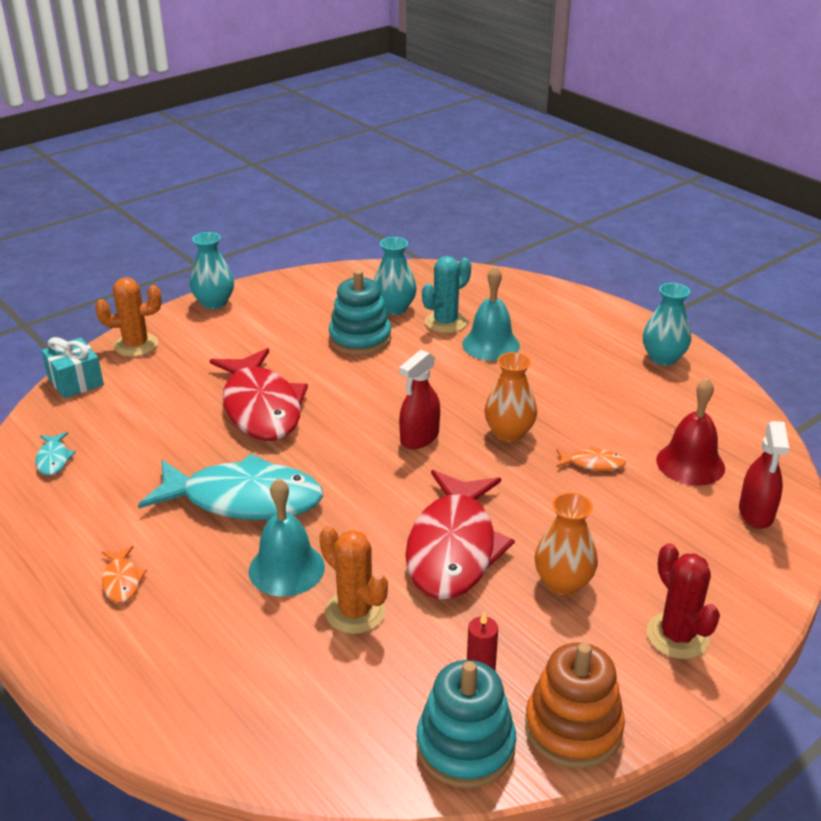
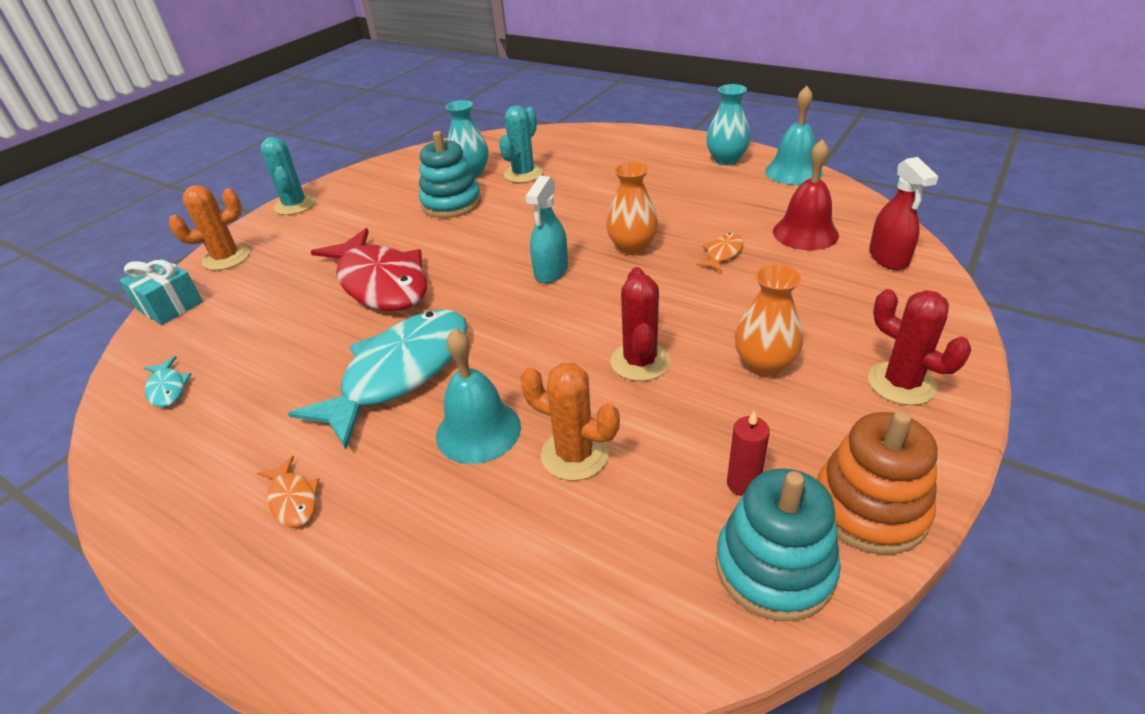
camera: 15 degrees left, 5 degrees up
turquoise fish [138,454,323,520] -> turquoise fish turned 45 degrees counterclockwise [288,309,467,449]
turquoise vase [190,232,234,309] -> turquoise cactus [260,137,315,215]
red spray bottle [399,350,440,449] -> turquoise spray bottle [525,176,568,283]
red fish [406,470,515,600] -> red cactus [611,267,670,381]
turquoise bell [462,266,520,361] -> turquoise bell moved to [765,86,823,185]
orange fish [556,446,626,471] -> orange fish turned 45 degrees counterclockwise [696,233,743,272]

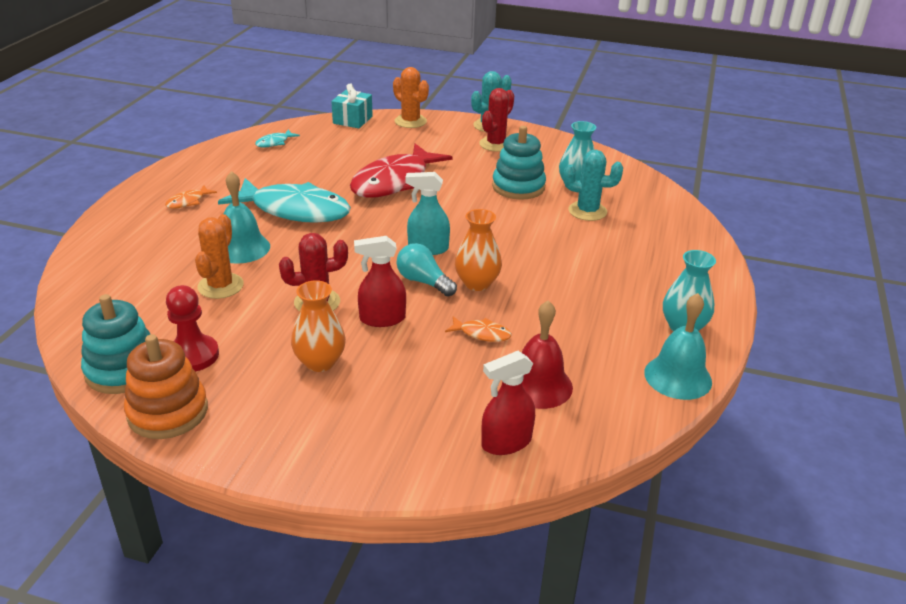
camera: 70 degrees right, 5 degrees down
red candle [727,410,770,496] -> red pawn [166,285,219,371]
red cactus [868,289,971,405] -> red cactus moved to [479,88,514,152]
none -> red spray bottle [354,236,406,327]
none -> turquoise light bulb [396,243,457,297]

